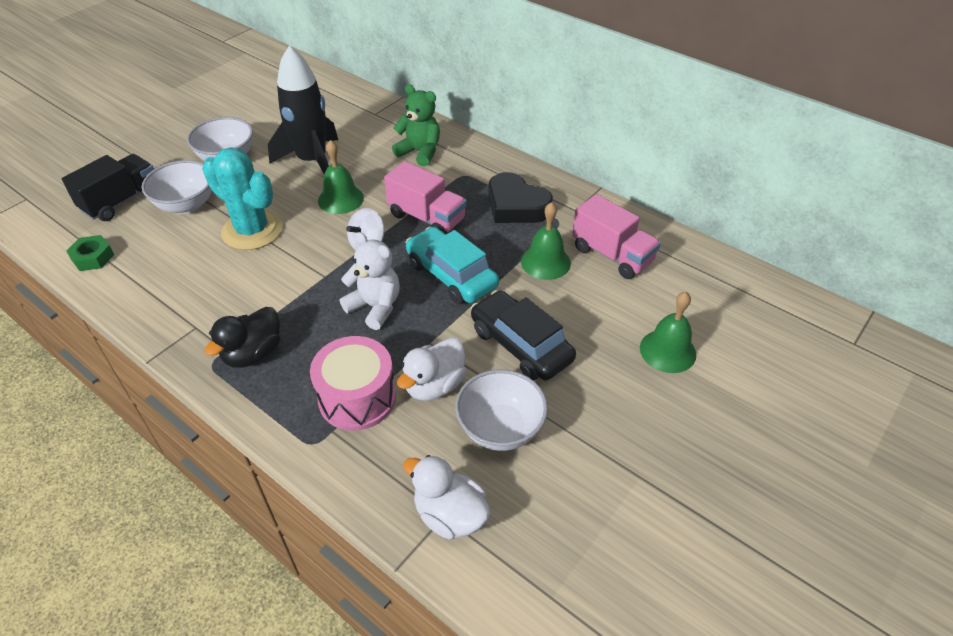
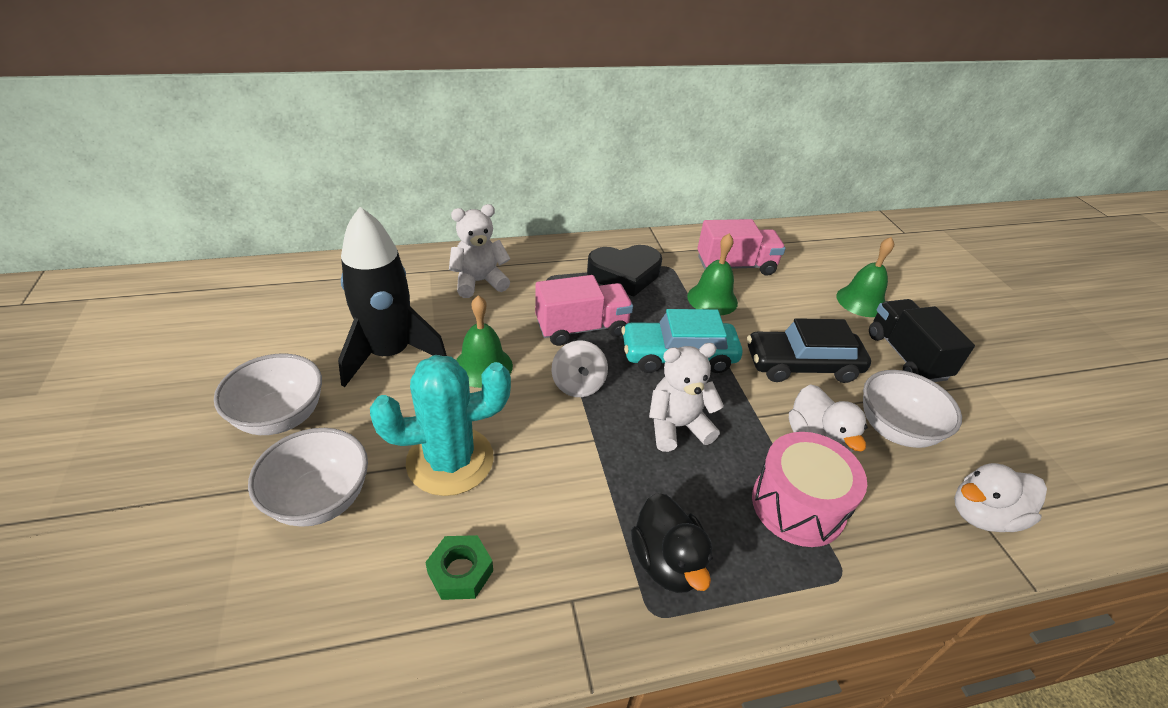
camera: 55 degrees left, 5 degrees down
black truck [62,154,154,221] -> black truck moved to [869,299,975,382]
green nut [66,235,114,271] -> green nut moved to [425,535,493,600]
green teddy bear [392,84,440,167] -> white teddy bear [449,204,510,298]

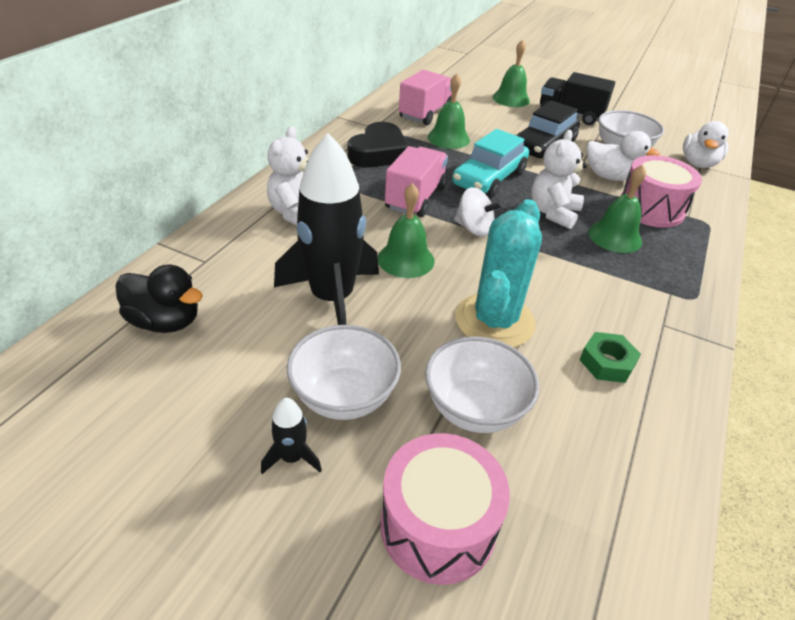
camera: 50 degrees left, 0 degrees up
black duck [631,493,713,593] -> black duck moved to [115,265,203,333]
none -> black rocket [261,398,322,474]
none -> pink drum [380,433,510,585]
none -> green bell [589,165,646,253]

